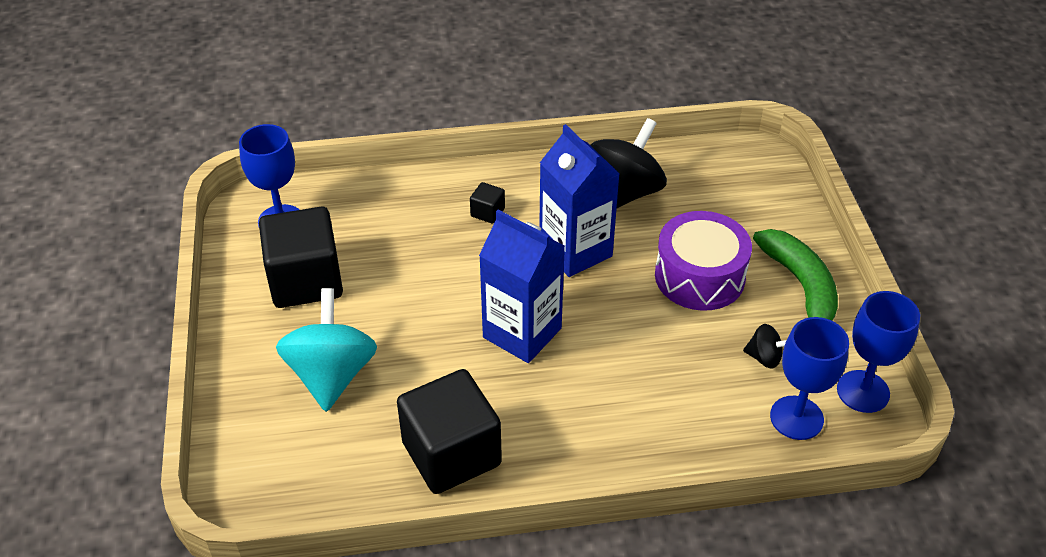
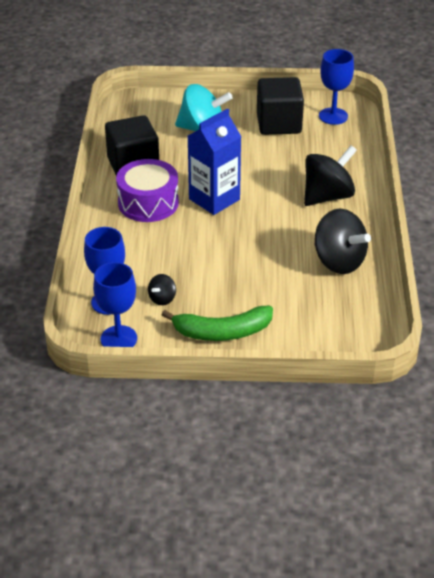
camera: 100 degrees right, 5 degrees down
black cube [470,182,505,224] -> black spinning top [304,145,357,206]
blue carton [539,124,620,277] -> none
purple drum [655,211,752,311] -> purple drum moved to [116,159,179,222]

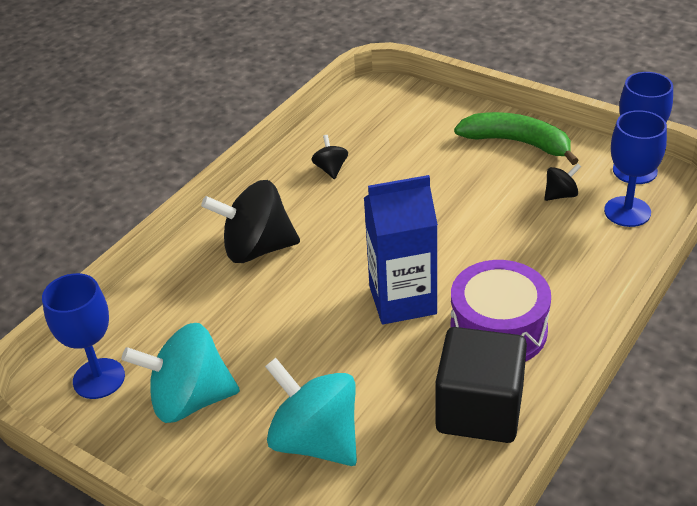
camera: 145 degrees left, 0 degrees up
black cube [257,77,304,135] -> turquoise spinning top [122,323,240,423]
black spinning top [314,209,371,274] -> black spinning top [311,135,348,179], size x0.47

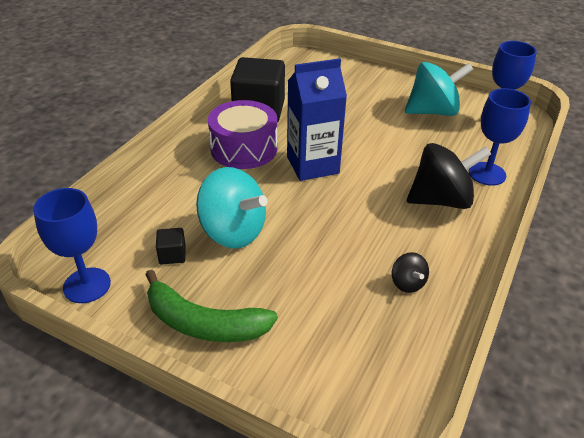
camera: 170 degrees right, 0 degrees up
turquoise spinning top [265,358,357,466] -> turquoise spinning top moved to [196,167,268,249]
black spinning top [544,163,581,201] -> black cube [156,228,186,264]
blue goblet [604,110,667,227] -> blue goblet moved to [468,88,531,186]

